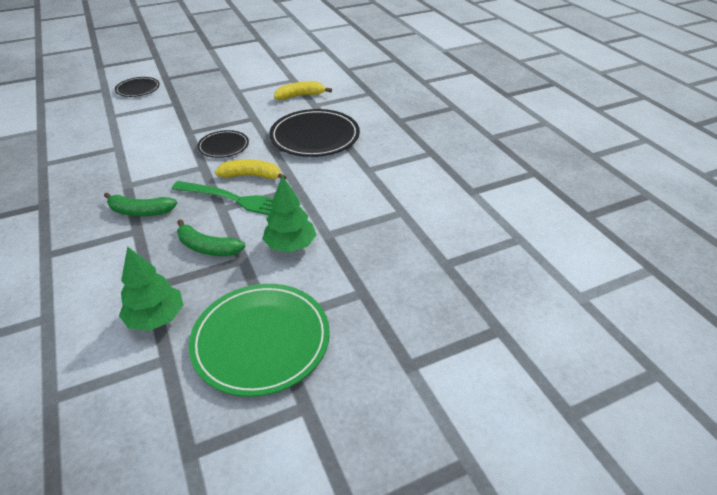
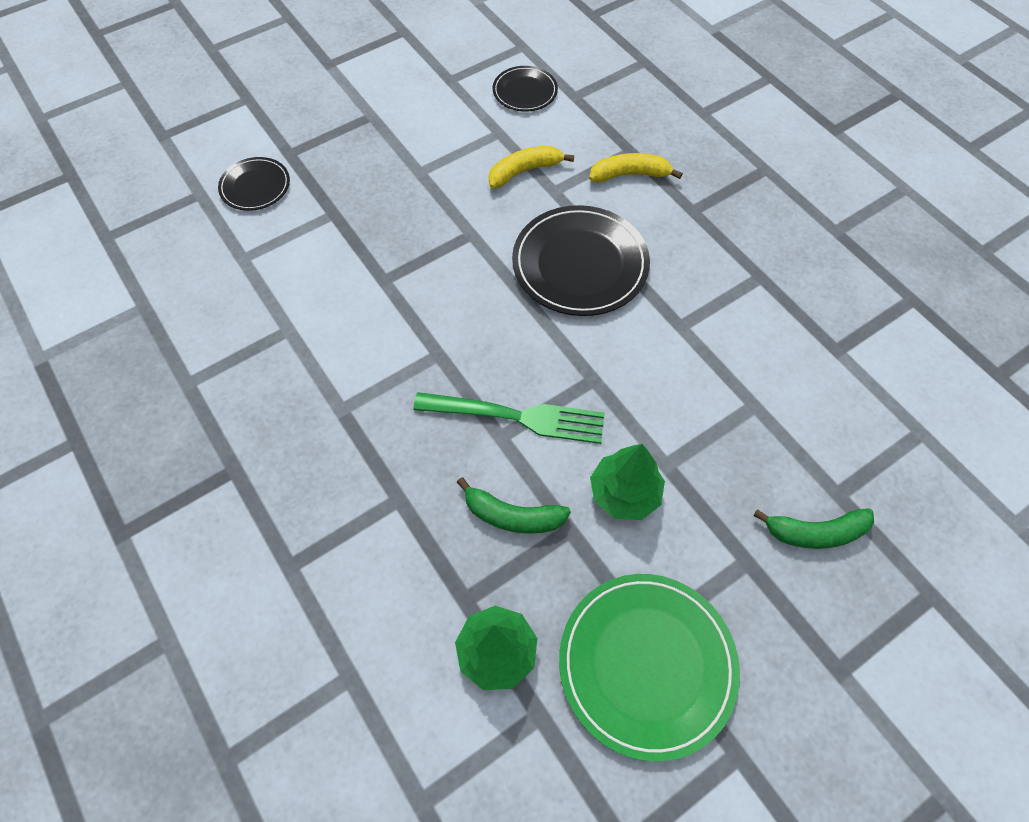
camera: 10 degrees left, 20 degrees up
green banana [104,193,177,216] -> green banana moved to [753,508,874,549]
black plate [197,130,249,158] -> black plate moved to [493,66,558,112]
yellow banana [215,160,287,180] -> yellow banana moved to [589,153,683,182]

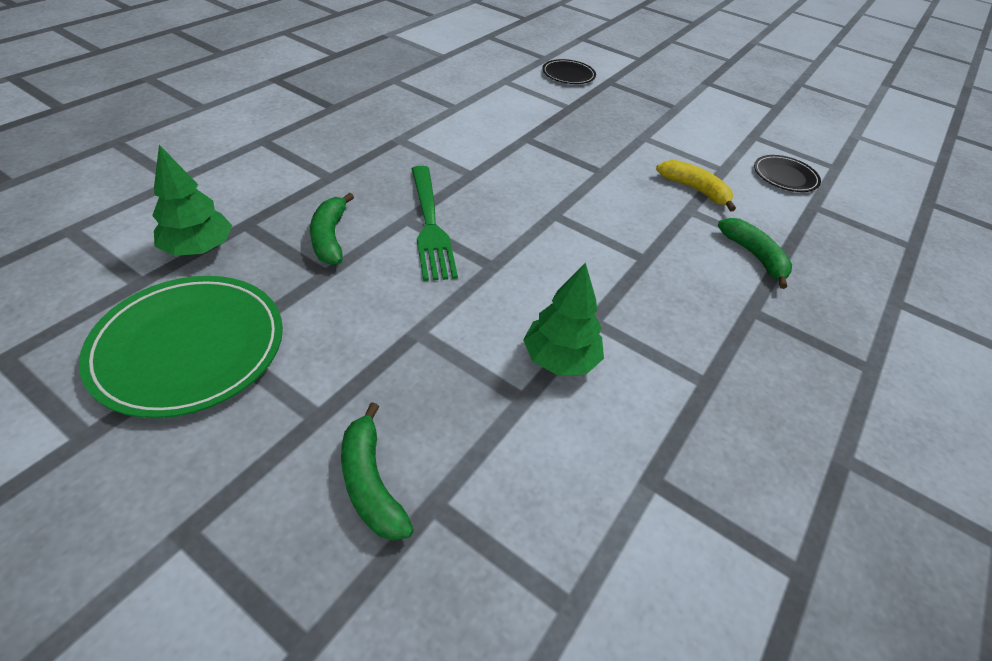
camera: 65 degrees right, 15 degrees down
black plate [512,205,650,316] -> none
yellow banana [589,153,683,182] -> green banana [718,218,792,289]
green tree [590,444,665,520] -> green tree moved to [523,263,604,376]

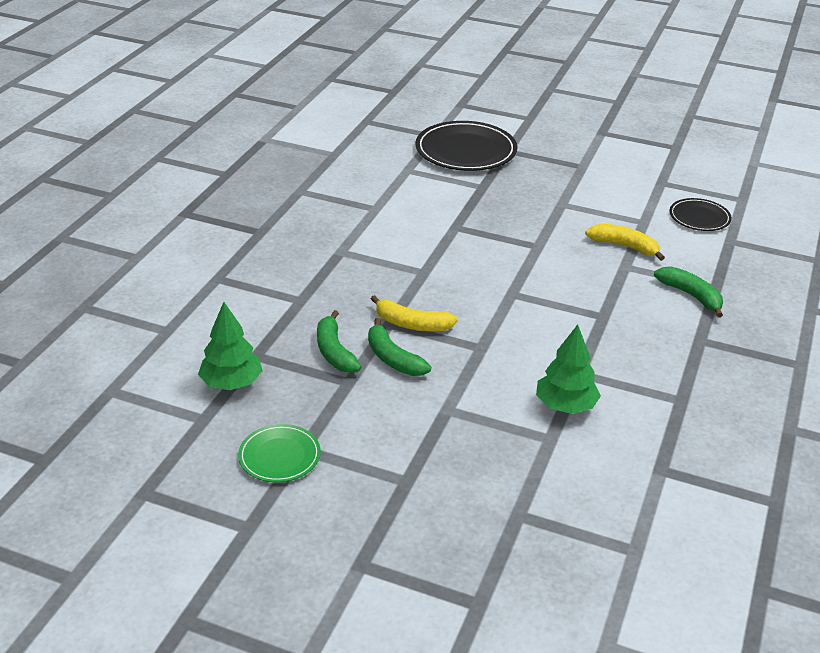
camera: 10 degrees left, 10 degrees down
green plate [79,276,283,418] -> green plate [238,424,321,483], size x0.55
green banana [341,402,414,541] -> green banana moved to [368,318,431,376]
green fork [412,166,458,281] -> yellow banana [371,295,458,331]
black plate [542,59,596,84] -> black plate [416,121,517,171], size x1.82

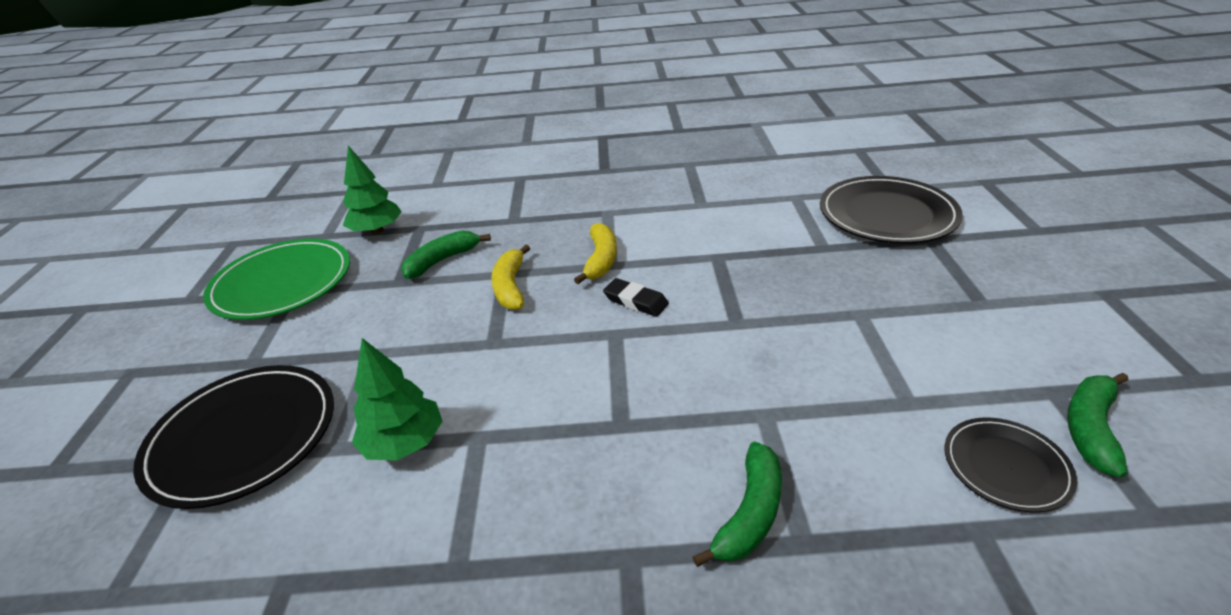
camera: 70 degrees right, 0 degrees up
green plate [238,424,321,483] -> green plate [203,238,350,320], size x1.82
green banana [368,318,431,376] -> green banana moved to [1067,373,1129,478]
yellow banana [585,224,665,261] -> yellow banana moved to [574,223,617,284]
none -> black plate [133,365,334,509]
none -> black eraser [603,278,669,317]

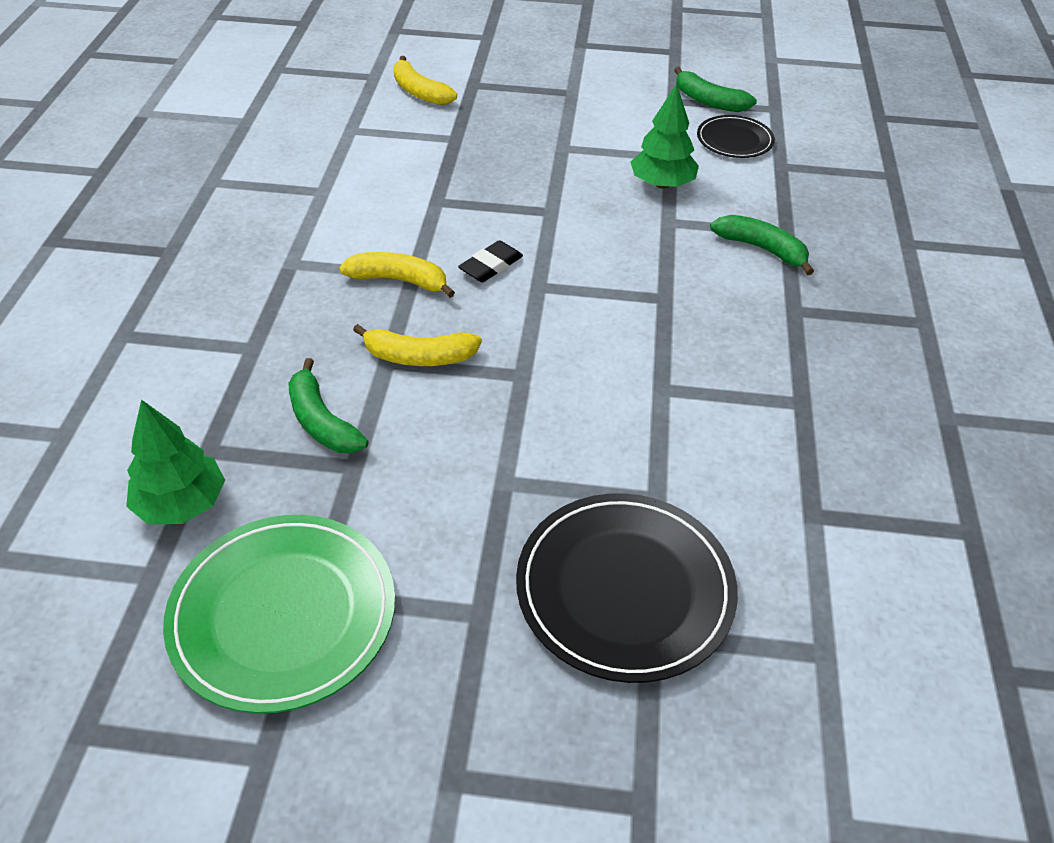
camera: 85 degrees left, 10 degrees up
green tree [352,338,443,460] -> green tree moved to [631,84,699,189]
black plate [820,176,963,244] -> yellow banana [393,56,457,105]

